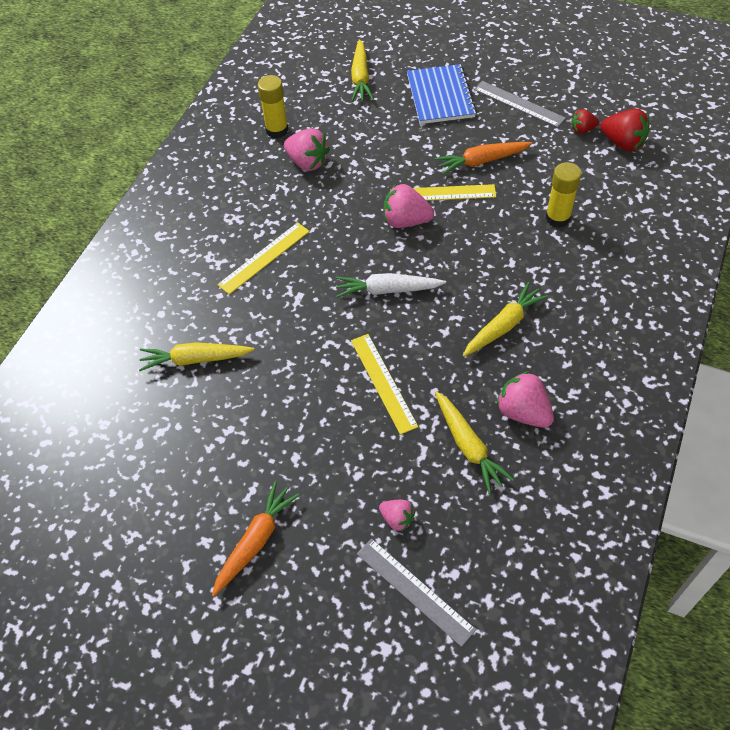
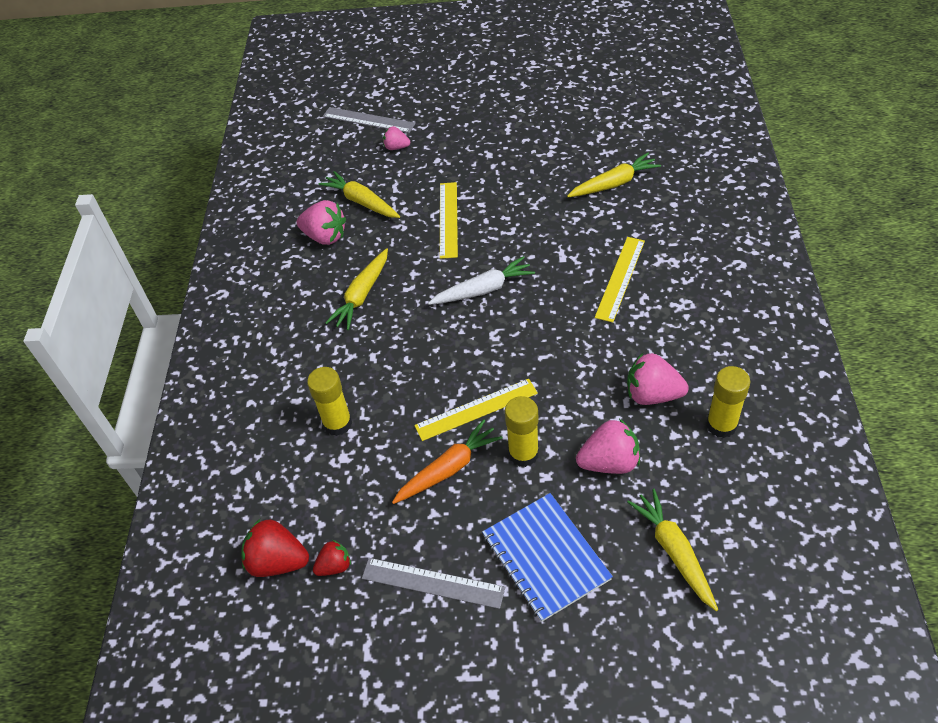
camera: 160 degrees right, 5 degrees down
orange carrot [212,481,299,596] -> none
yellow ruler [351,334,418,435] -> yellow ruler turned 45 degrees clockwise [440,182,458,259]
pink strawberry [384,184,434,228] -> pink strawberry moved to [576,419,640,474]
none -> yellow glue stick [505,396,539,467]

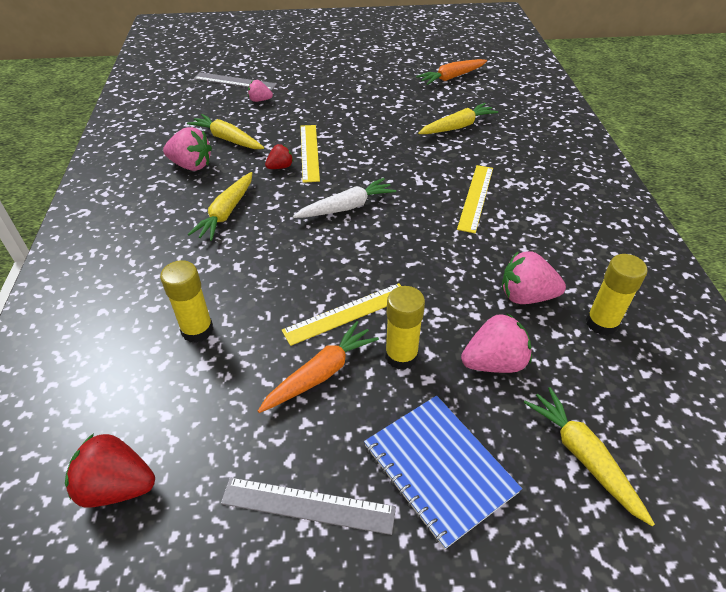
camera: 10 degrees left, 5 degrees down
red strawberry [313,540,351,576] -> red strawberry moved to [265,144,293,169]
none -> orange carrot [416,59,487,85]

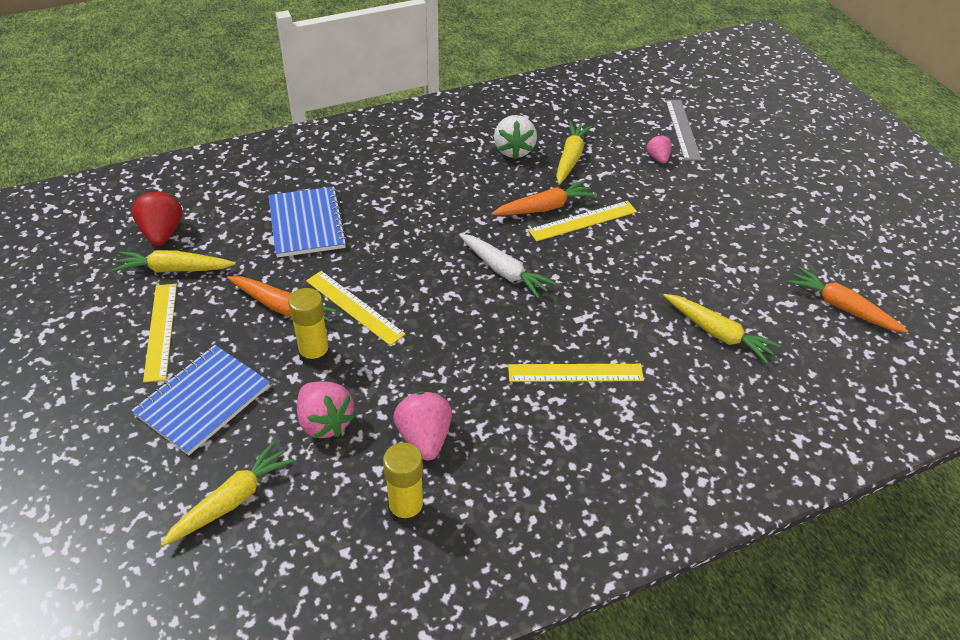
camera: 70 degrees right, 0 degrees up
yellow glue stick [160,260,213,343] -> blue notebook [269,187,347,258]
pink strawberry [163,127,212,171] -> white strawberry [494,115,537,159]
yellow carrot [188,172,252,241] -> yellow carrot moved to [112,250,236,273]
grey ruler [221,477,396,535] -> yellow ruler [143,284,177,382]
red strawberry [265,144,293,169] -> orange carrot [492,180,596,215]

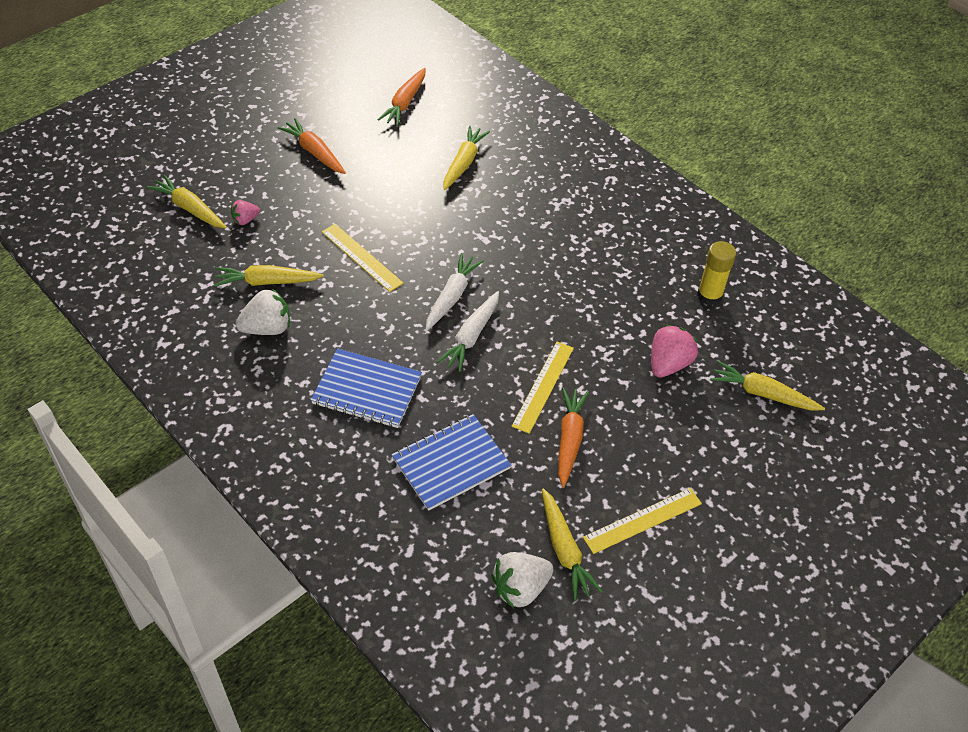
camera: 110 degrees left, 5 degrees up
blue notebook [131,345,270,455] -> blue notebook moved to [311,348,422,428]
red strawberry [132,190,183,246] -> white strawberry [491,552,553,608]
yellow glue stick [288,288,330,366] -> none
pink strawberry [393,392,452,461] -> none
orange carrot [492,180,596,215] -> orange carrot moved to [278,118,346,174]
yellow ruler [508,364,644,382] -> none
grey ruler [665,100,702,161] -> yellow carrot [147,175,227,229]
none -> white carrot [437,291,499,372]

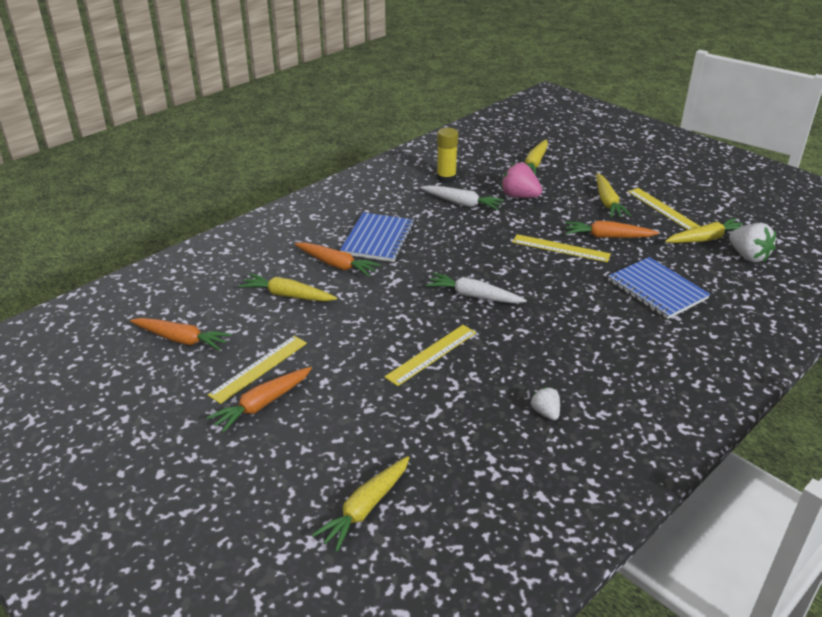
camera: 90 degrees left, 15 degrees down
yellow carrot [214,265,324,287] -> yellow carrot moved to [596,173,631,218]
pink strawberry [231,200,260,225] -> none
white strawberry [236,289,290,335] -> white strawberry [531,387,560,420], size x0.58
blue notebook [311,348,422,428] -> blue notebook moved to [340,212,415,262]
white carrot [437,291,499,372] -> white carrot moved to [420,185,504,210]
none -> yellow ruler [208,336,307,404]
none -> orange carrot [295,242,381,277]

